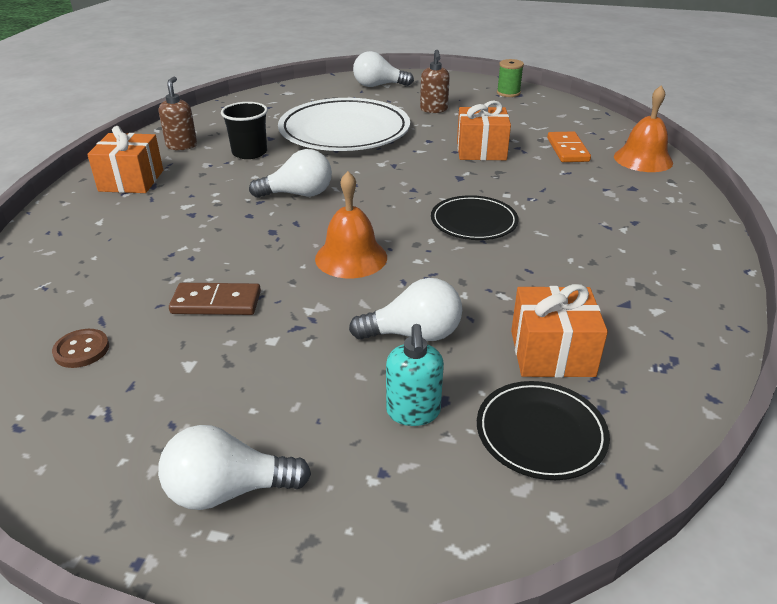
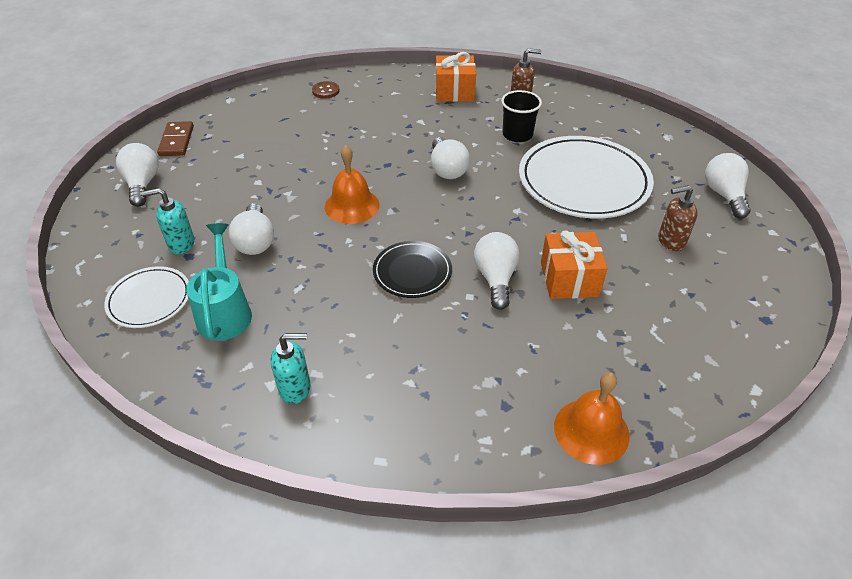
camera: 85 degrees right, 10 degrees up
brown button [52,329,109,368] -> brown button moved to [312,81,340,99]
brown domino [169,283,261,315] -> brown domino moved to [157,121,194,156]
black plate [477,381,610,480] -> white plate [104,266,189,328]
green spool [497,59,524,97] -> none
orange gift [511,284,608,378] -> turquoise watering can [186,223,252,340]
orange domino [547,131,591,162] -> none
none -> turquoise soap dispenser [271,333,311,404]
none -> white light bulb [474,232,520,310]

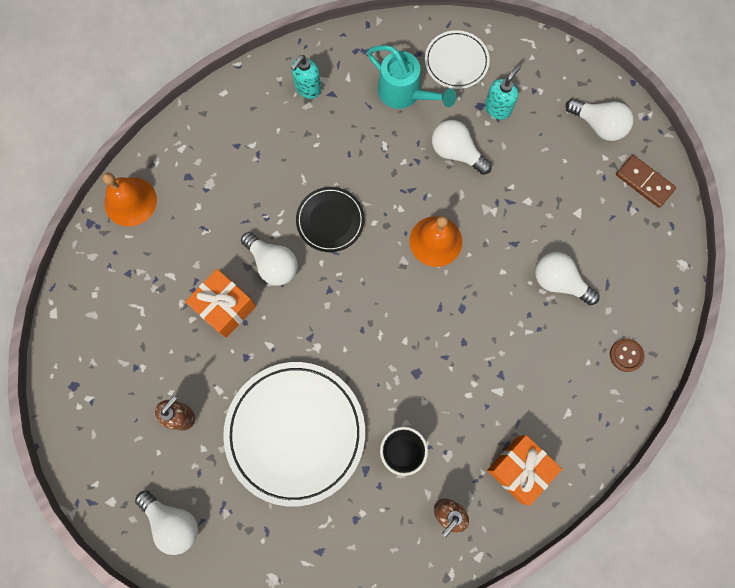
camera: 135 degrees right, 30 degrees up
white light bulb [431,137,470,179] -> white light bulb moved to [535,252,600,305]

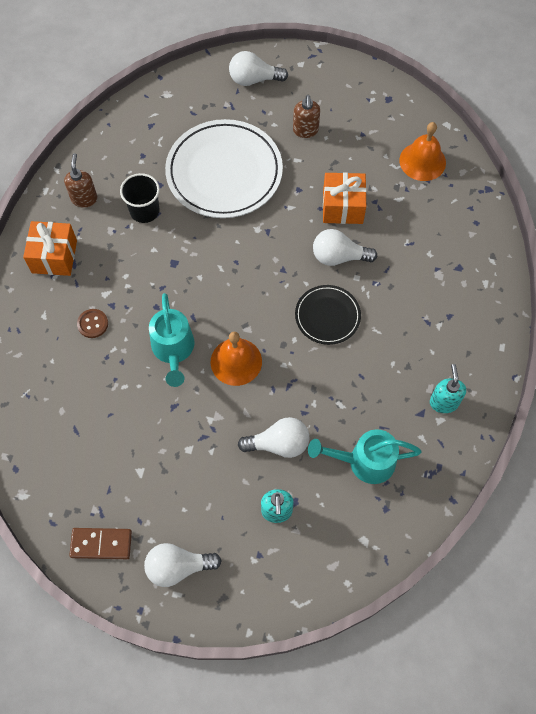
camera: 140 degrees right, 10 degrees down
orange bell [103,173,157,227] -> orange bell moved to [399,122,446,181]
white plate [425,30,490,89] -> none
white light bulb [535,252,600,305] -> none
brown button [610,338,645,372] -> brown button moved to [77,309,108,338]
none -> turquoise watering can [149,293,194,387]

